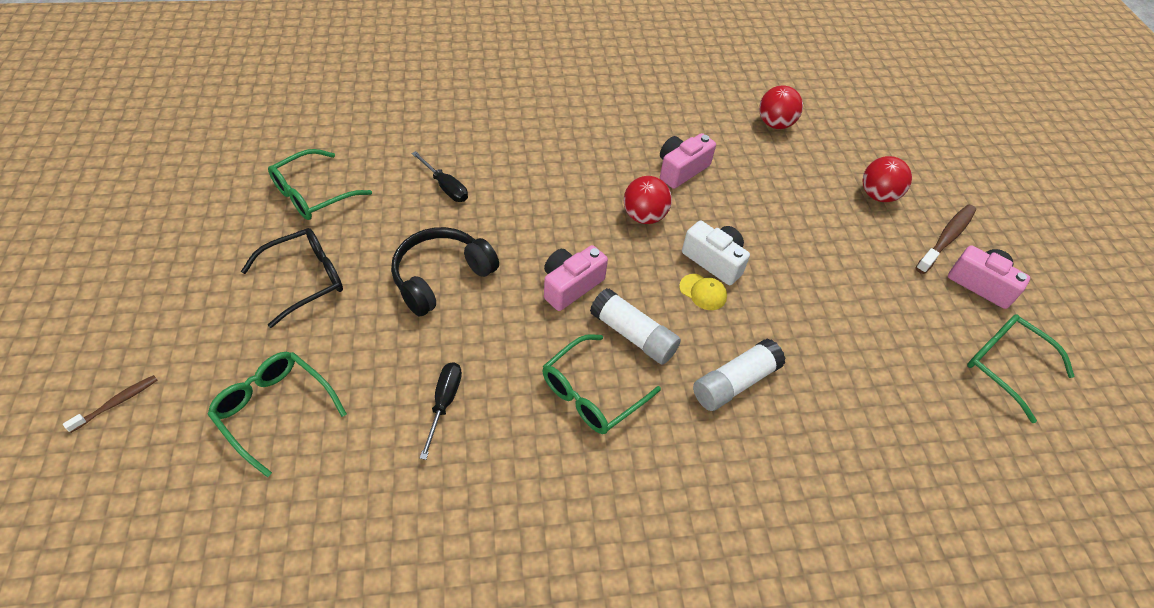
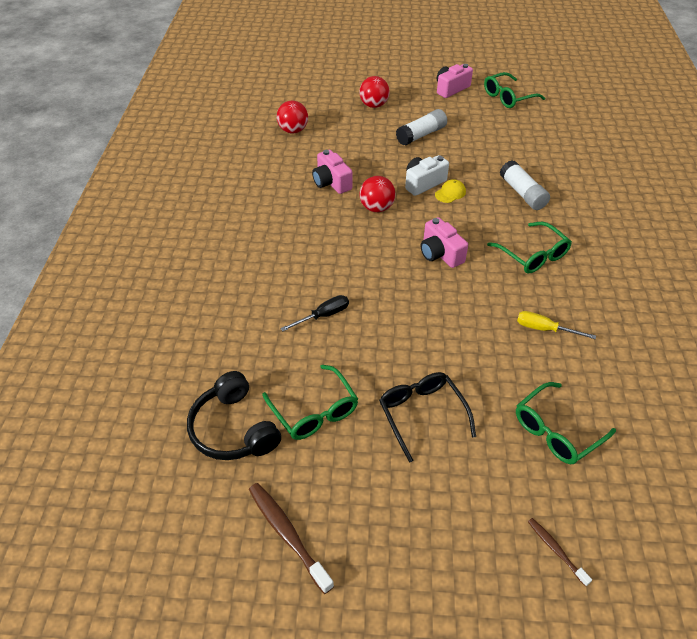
camera: 75 degrees left, 5 degrees down
black headphones [391,227,499,317] -> black headphones moved to [187,371,281,460]
black screwdriver [420,362,462,460] -> yellow screwdriver [517,311,596,339]
white glue stick [590,288,681,365] -> white glue stick moved to [396,109,447,146]
brown toothbrush [916,204,976,274] -> brown toothbrush moved to [249,483,334,594]

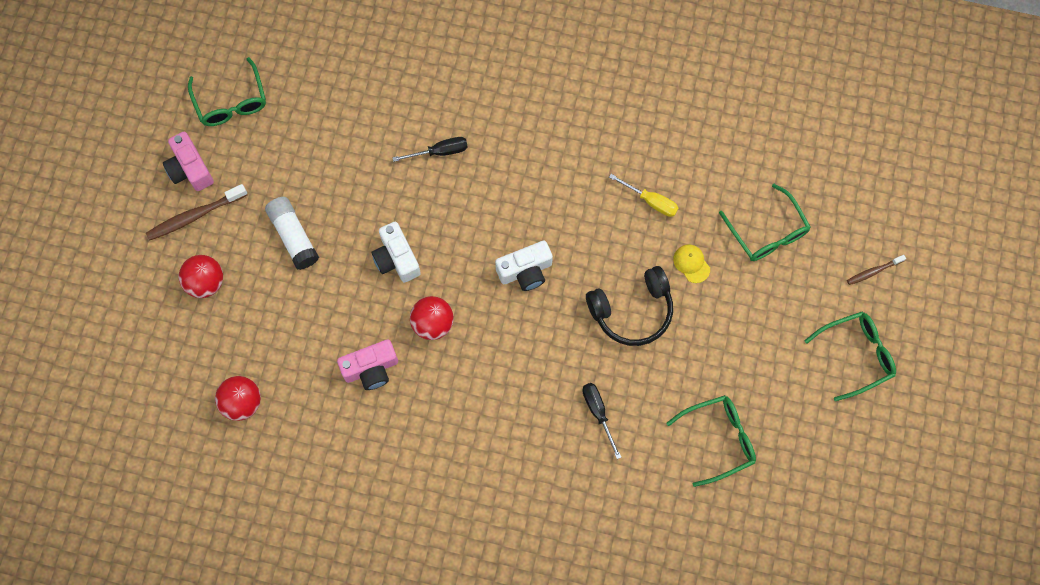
camera: 80 degrees left, 25 degrees up
black headphones [187,371,281,460] -> black headphones moved to [586,266,673,346]
brown toothbrush [249,483,334,594] -> brown toothbrush moved to [146,184,247,241]
black glasses [379,372,476,463] -> none
pink camera [421,217,468,268] -> white camera [495,241,553,291]
yellow cap [435,179,466,203] -> yellow cap moved to [673,244,710,283]
green glasses [487,222,572,273] -> green glasses moved to [804,312,896,401]
white glue stick [500,160,550,210] -> black screwdriver [392,137,468,162]
yellow screwdriver [517,311,596,339] -> yellow screwdriver turned 90 degrees counterclockwise [609,174,679,217]

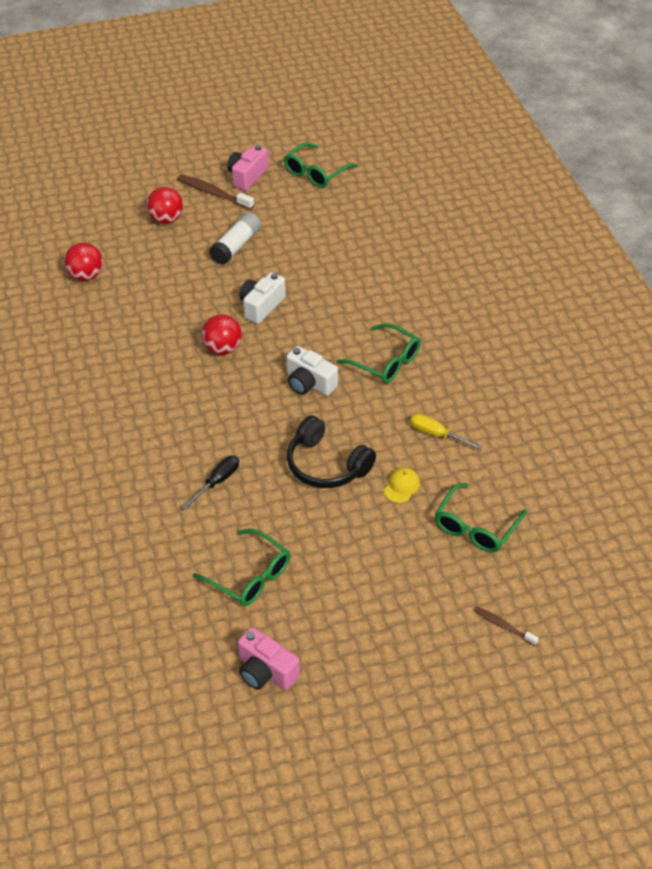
camera: 60 degrees right, 25 degrees down
pink camera [337,340,398,390] -> pink camera moved to [238,627,300,690]
black screwdriver [392,137,468,162] -> none
yellow screwdriver [609,174,679,217] -> yellow screwdriver turned 120 degrees clockwise [410,414,482,449]
green glasses [804,312,896,401] -> green glasses moved to [337,323,421,383]

